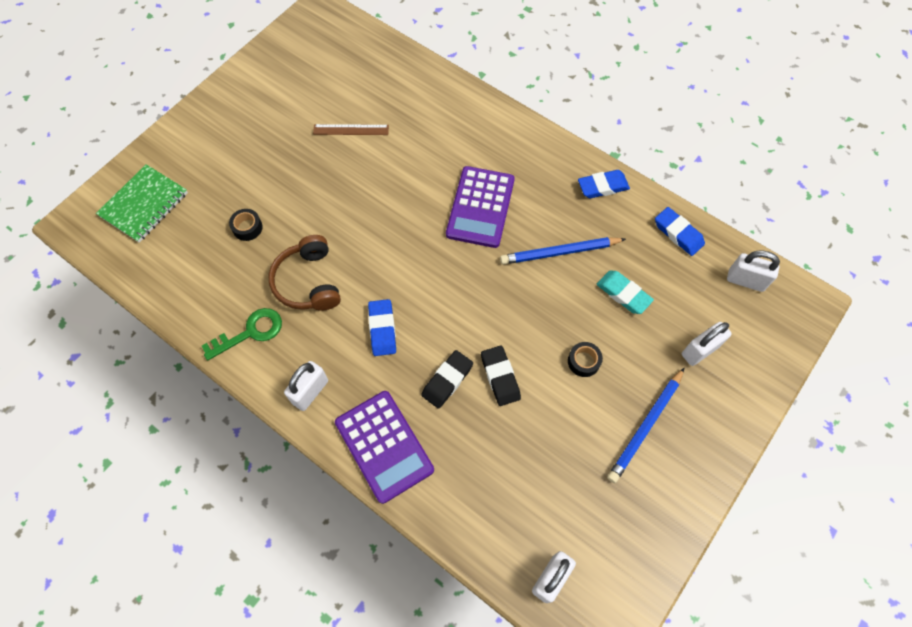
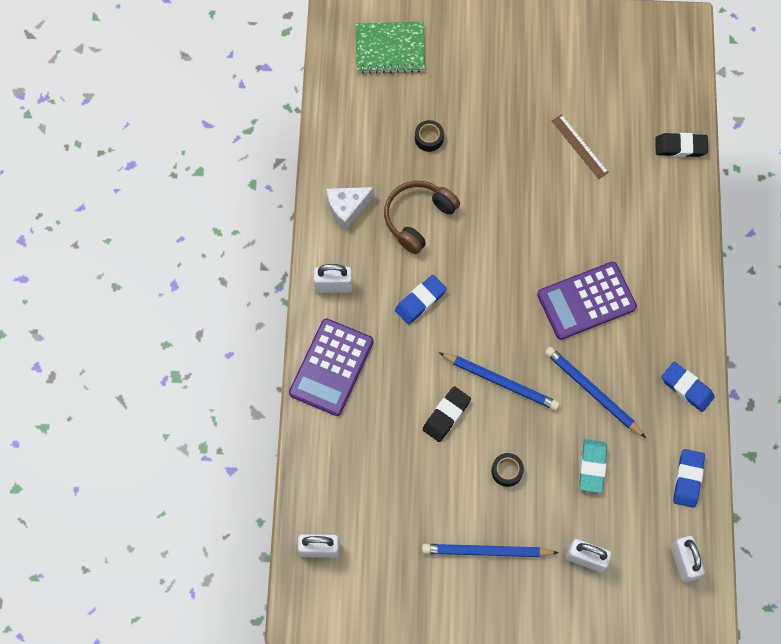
camera: 55 degrees right, 5 degrees up
green key [202,308,282,361] -> white cheese [327,187,374,230]
black eraser [421,350,473,409] -> black eraser moved to [655,133,708,157]
none -> blue pencil [438,352,560,410]

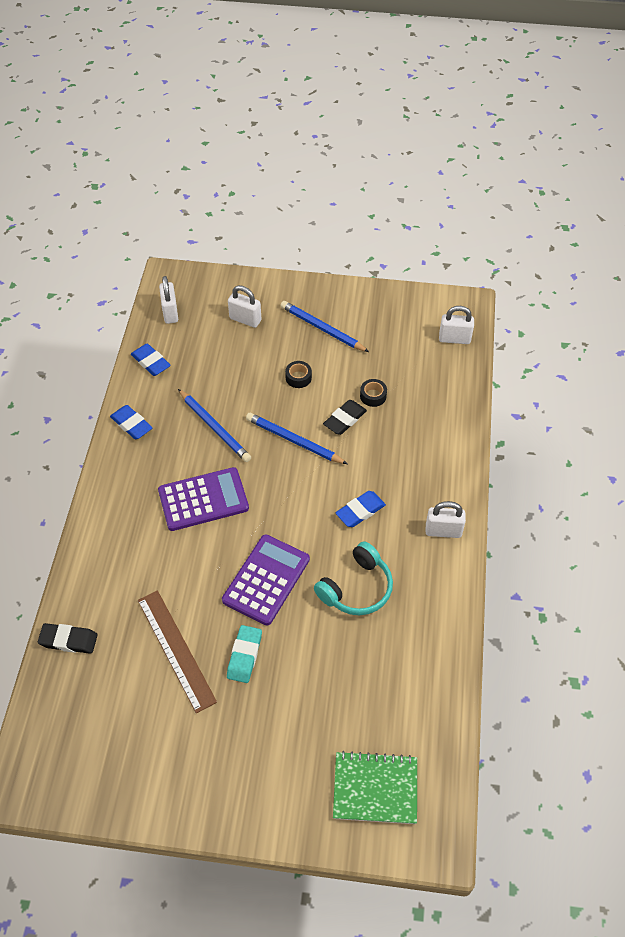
camera: 175 degrees left, 15 degrees down
purple calculator [289,318,374,416] -> purple calculator moved to [222,535,310,626]
white cheese [327,187,374,230] -> none
brown headphones [384,181,460,254] -> turquoise headphones [314,541,393,615]
black tape [415,120,444,152] -> black tape moved to [360,379,387,407]
blue pencil [422,544,559,557] -> blue pencil turned 150 degrees counterclockwise [280,301,369,352]
brown ruler [552,114,609,179] -> brown ruler [138,590,217,713], size x1.63
turquoise eraser [579,439,607,493] -> turquoise eraser moved to [227,625,262,683]
blue eraser [673,449,705,508] -> blue eraser turned 60 degrees counterclockwise [131,344,171,376]

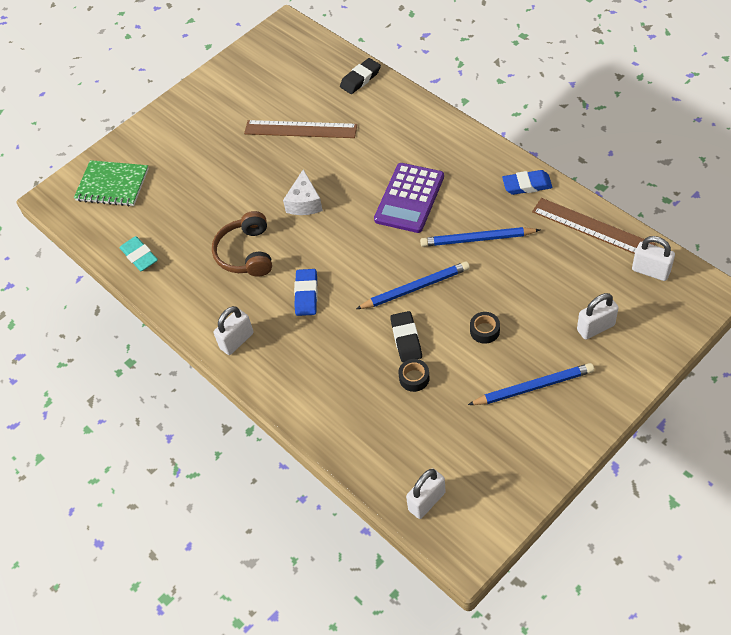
camera: 135 degrees right, 0 degrees up
blue eraser [131,344,171,376] -> brown ruler [532,198,656,254]
purple calculator [222,535,310,626] -> white cheese [283,169,323,215]
turquoise eraser [227,625,262,683] -> turquoise eraser moved to [119,236,158,271]
turquoise headphones [314,541,393,615] -> brown headphones [212,211,272,277]
green notebook [333,751,417,824] -> green notebook turned 60 degrees clockwise [74,160,149,206]

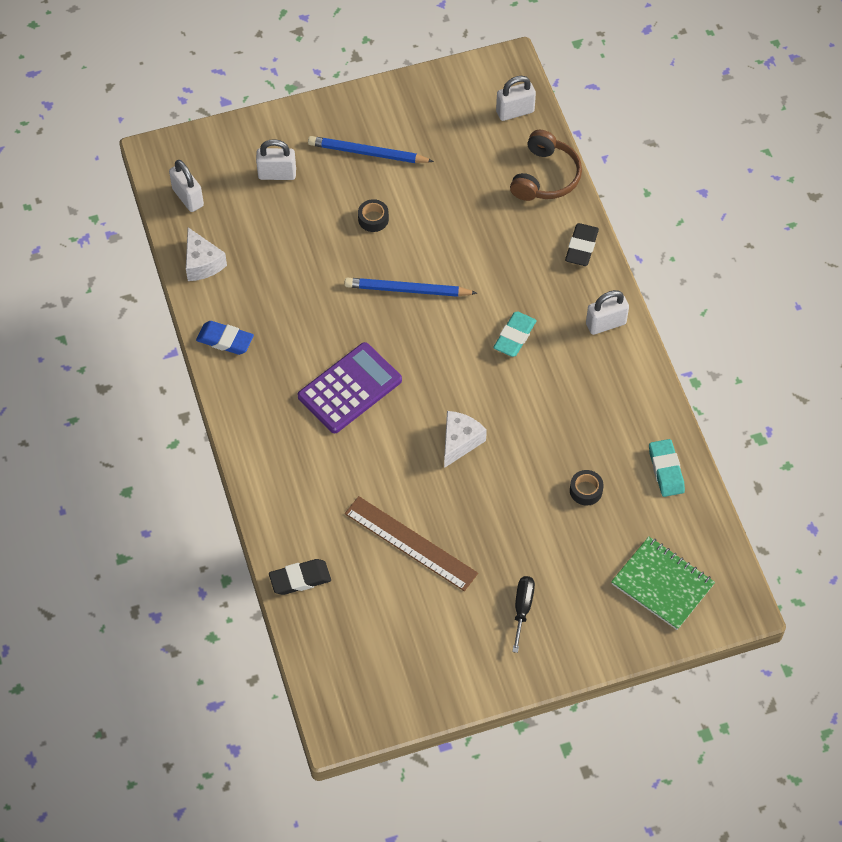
camera: 160 degrees left, 5 degrees up
brown headphones [212,211,272,277] -> brown headphones moved to [510,130,582,201]
blue eraser [294,269,318,316] -> turquoise eraser [493,312,537,357]
black eraser [390,311,422,362] -> black eraser moved to [565,223,599,266]
black tape [398,359,430,392] -> black tape moved to [570,470,604,506]
blue pencil [420,227,540,247] -> none
brown ruler [532,198,656,254] -> white cheese [186,227,227,281]
none -> black screwdriver [512,576,535,653]

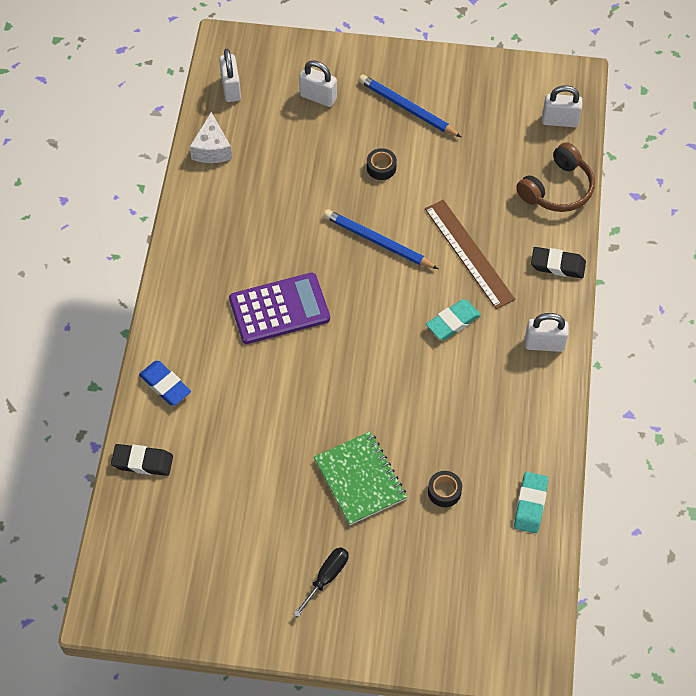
camera: 25 degrees right, 0 degrees up
blue eraser [196,321,254,355] -> blue eraser moved to [139,361,191,406]
brown ruler [345,496,478,591] -> brown ruler moved to [425,200,515,309]
white cheese [444,411,487,468] -> none
black eraser [565,223,599,266] -> black eraser turned 60 degrees clockwise [531,247,586,278]
green notebook [611,536,715,630] -> green notebook moved to [314,431,407,525]

